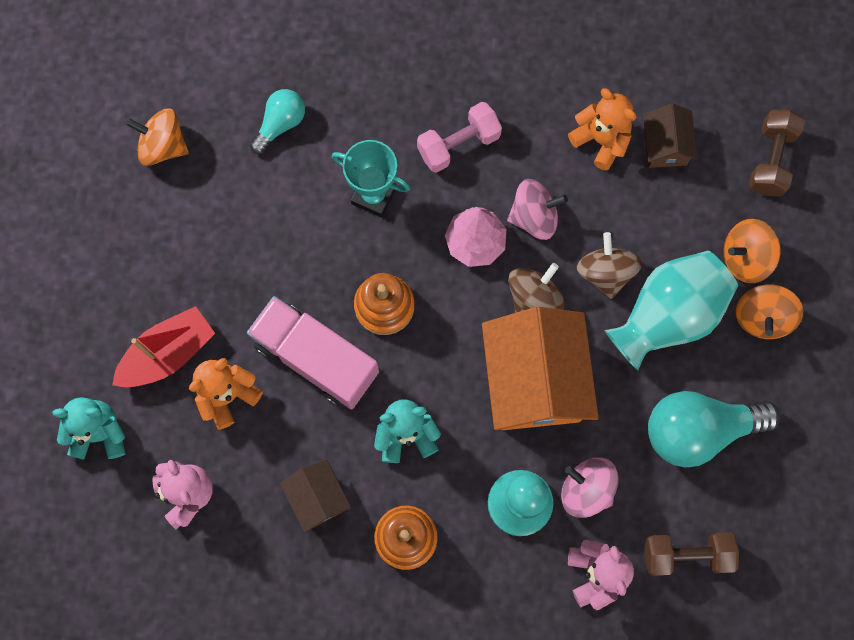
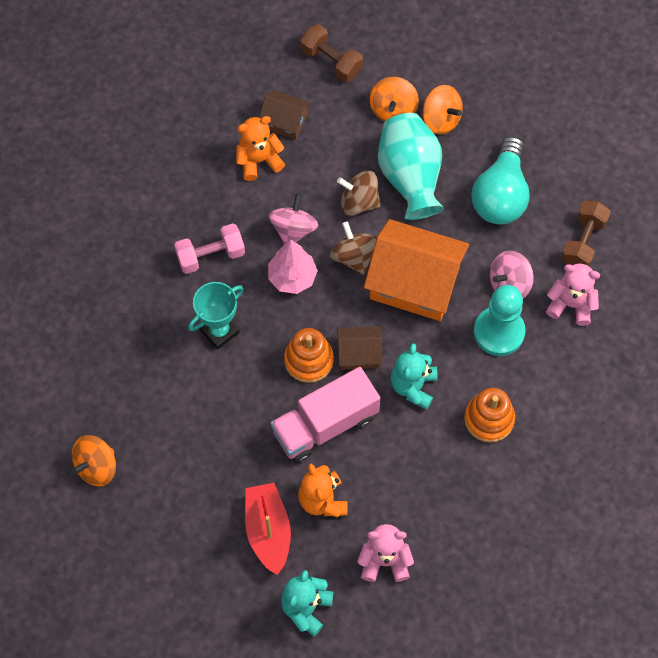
camera: 65 degrees left, 10 degrees down
turquoise light bulb [250,89,305,154] -> none
brown house [280,459,351,533] -> brown house moved to [337,326,383,370]
pink dumbbell [417,102,502,173] -> pink dumbbell turned 75 degrees clockwise [174,224,245,274]

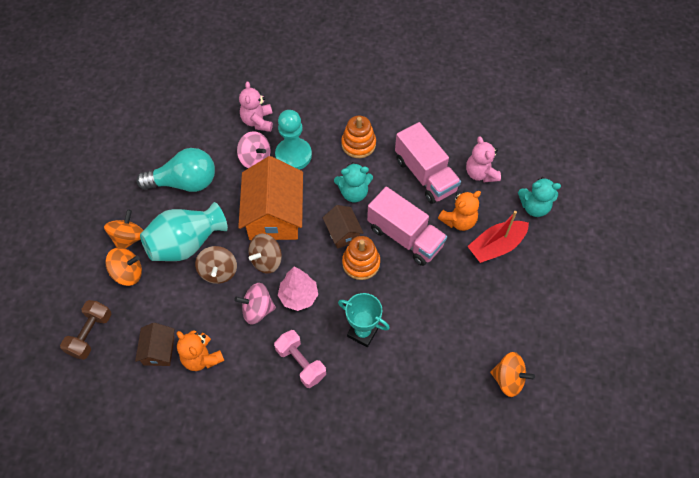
camera: 110 degrees left, 5 degrees down
brown dumbbell [561,201,611,267] -> none
none -> pink truck [395,122,461,204]

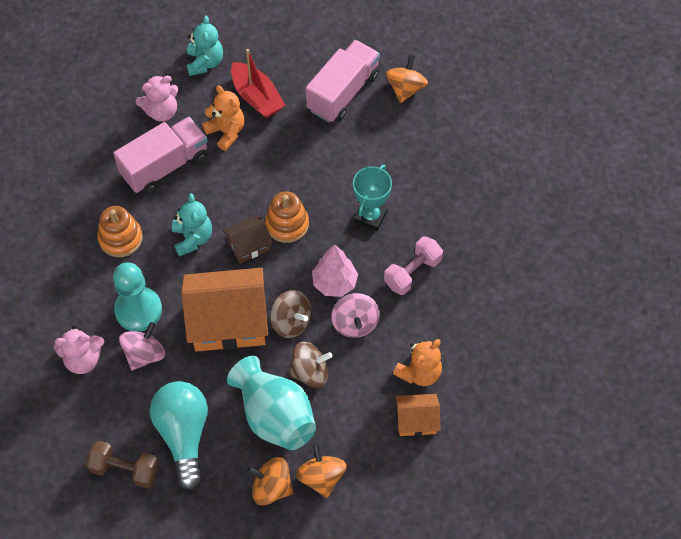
camera: 95 degrees left, 0 degrees up
brown dumbbell [60,300,112,360] -> brown dumbbell moved to [86,440,159,488]
brown house [135,323,175,366] -> orange house [396,394,440,436]
pink truck [367,187,447,266] -> pink truck moved to [306,40,380,122]

